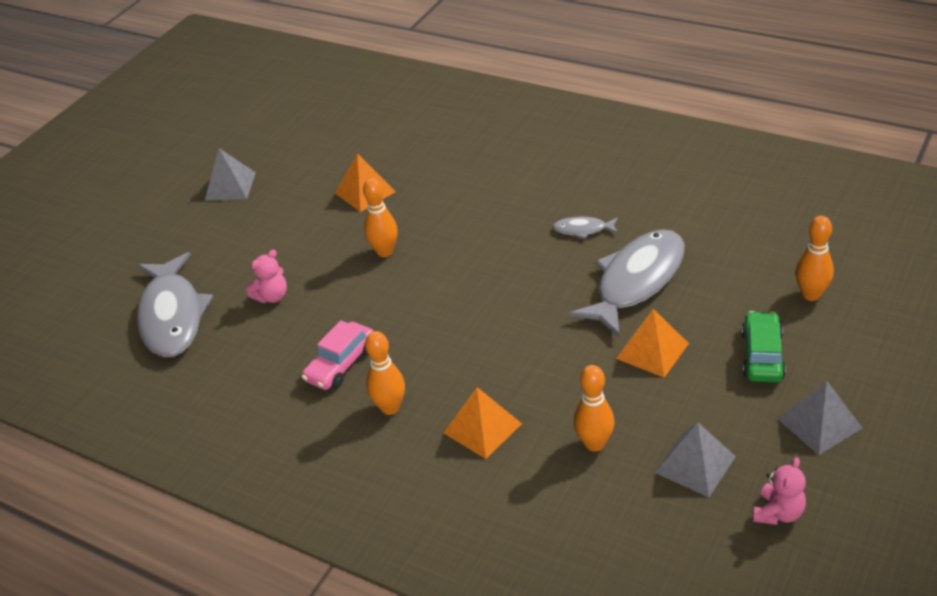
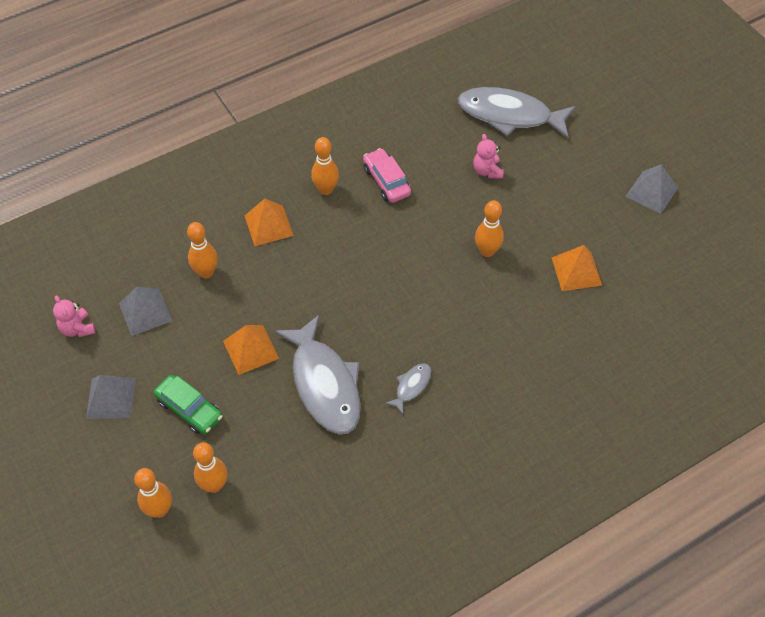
camera: 115 degrees right, 15 degrees up
none -> orange bowling pin [134,468,172,518]

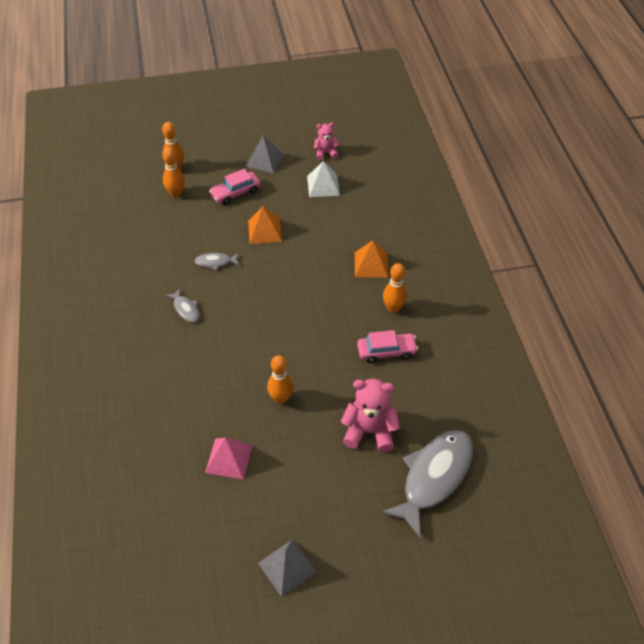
camera: 110 degrees right, 5 degrees down
grey pyramid [119,287,172,336] -> white pyramid [307,161,340,197]
green car [154,375,223,434] -> pink car [209,169,261,205]
orange bowling pin [187,222,218,278] -> none
grey fish [274,315,361,434] -> grey fish [194,253,240,270], size x0.44
pink teddy bear [473,134,503,179] -> pink teddy bear [341,379,400,452], size x1.71
orange pyramid [551,245,602,291] -> pink pyramid [205,438,253,479]

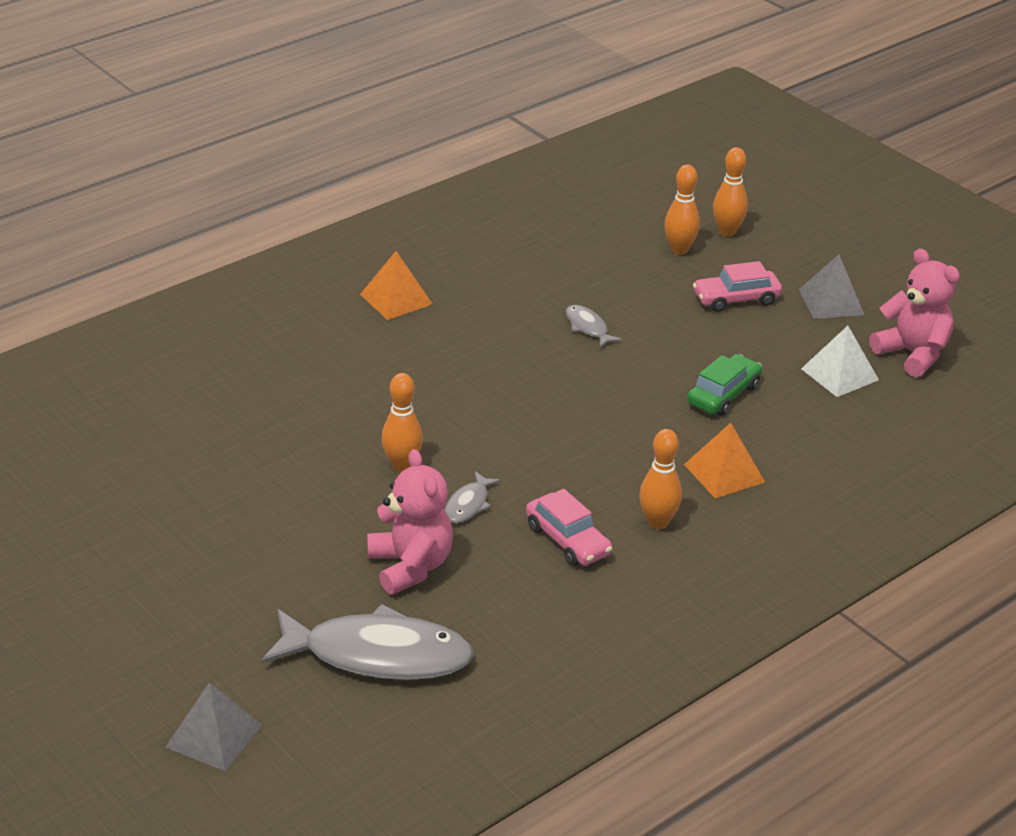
camera: 60 degrees right, 15 degrees down
grey fish [165,288,199,322] -> grey fish moved to [444,471,501,523]
pink pyramid [205,438,253,479] -> none
pink car [209,169,261,205] -> pink car turned 45 degrees counterclockwise [693,261,782,312]
orange pyramid [248,207,282,244] -> orange pyramid moved to [360,251,432,320]
grey pyramid [258,539,317,597] -> grey pyramid moved to [165,682,262,771]
pink teddy bear [314,122,339,161] -> pink teddy bear [869,248,960,377], size x1.71
none -> green car [687,354,762,416]

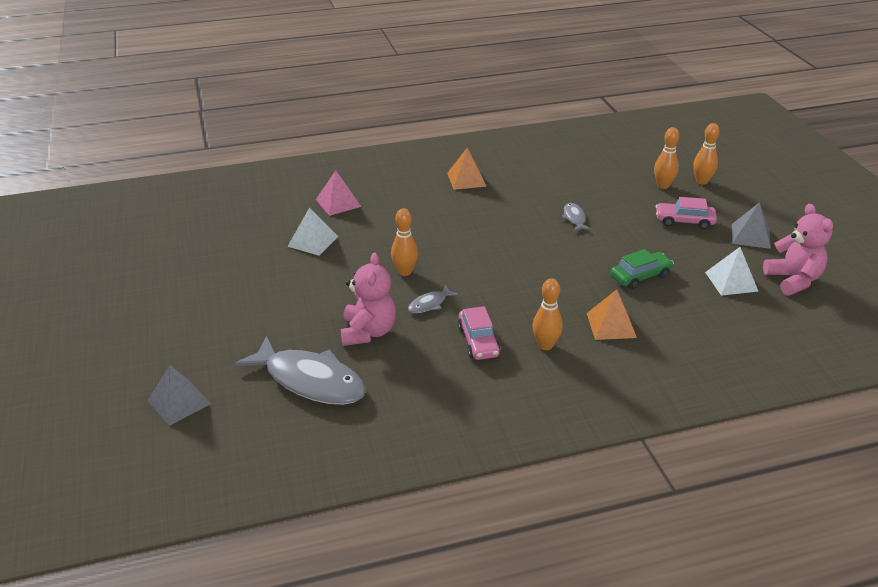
camera: 25 degrees right, 0 degrees up
none -> white pyramid [287,207,338,255]
none -> pink pyramid [316,171,361,216]

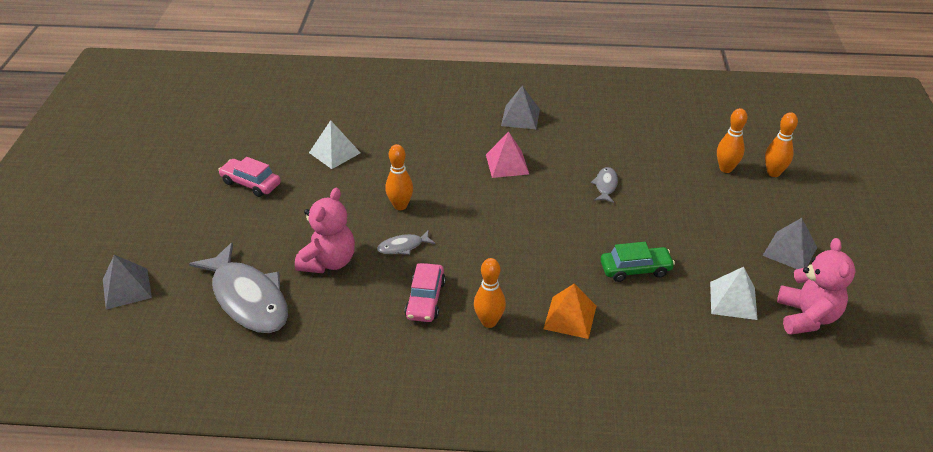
camera: 20 degrees right, 5 degrees up
pink pyramid [316,171,361,216] -> pink pyramid moved to [486,132,529,178]
orange pyramid [447,148,487,190] -> grey pyramid [501,86,540,129]
pink car [656,197,717,229] -> pink car moved to [218,157,281,197]

